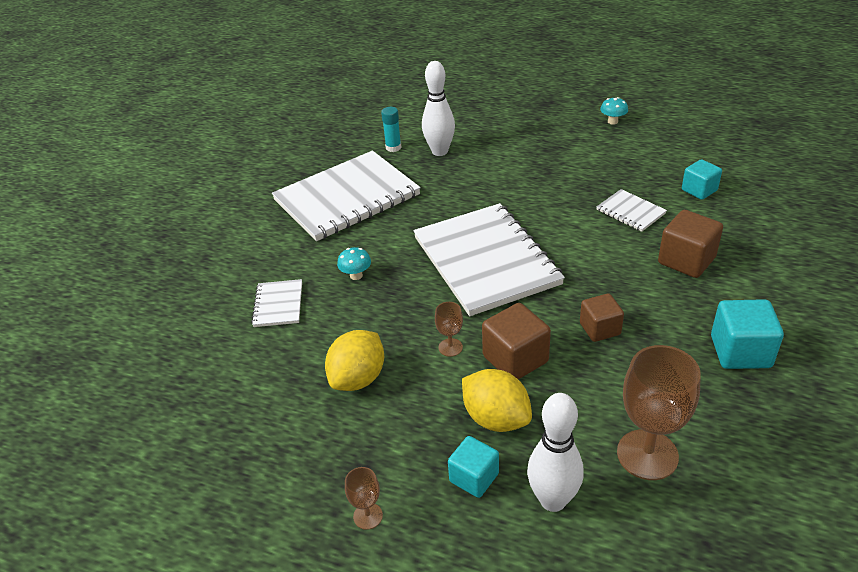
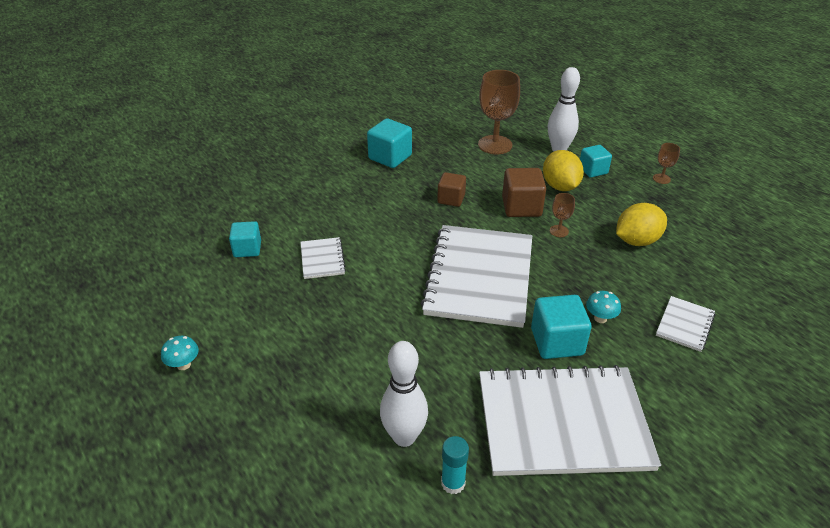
camera: 150 degrees left, 0 degrees up
brown cube [658,210,723,278] -> none
none -> turquoise cube [531,295,592,359]

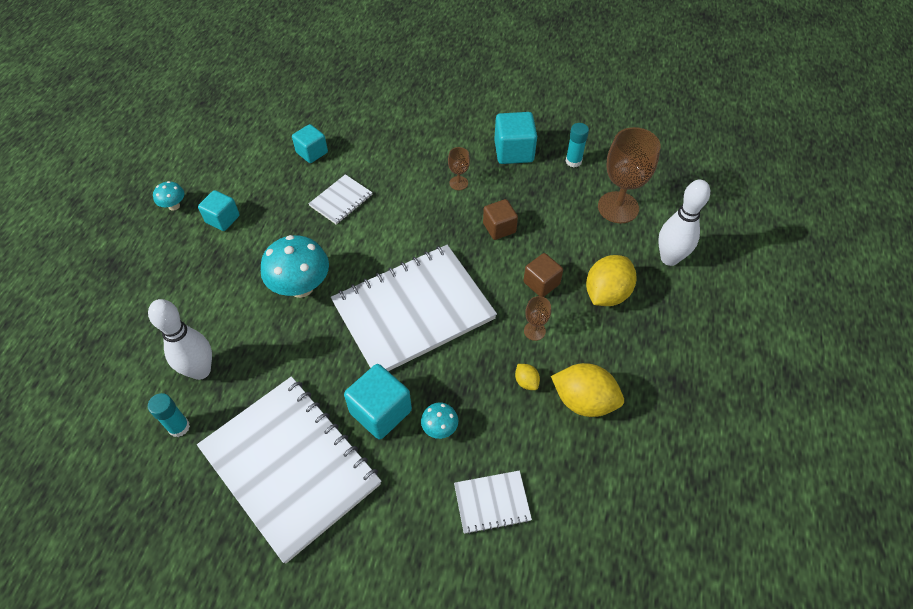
camera: 50 degrees right, 15 degrees up
brown cube [502,168,546,217] -> brown cube [523,253,563,297], size x0.67
turquoise cube [580,145,612,178] -> turquoise cube moved to [198,190,240,231]
brown goblet [653,143,680,184] -> brown goblet moved to [448,147,470,190]
none -> turquoise mushroom [261,235,329,298]
none -> yellow lemon [515,364,540,390]
none -> turquoise glue stick [566,123,589,167]

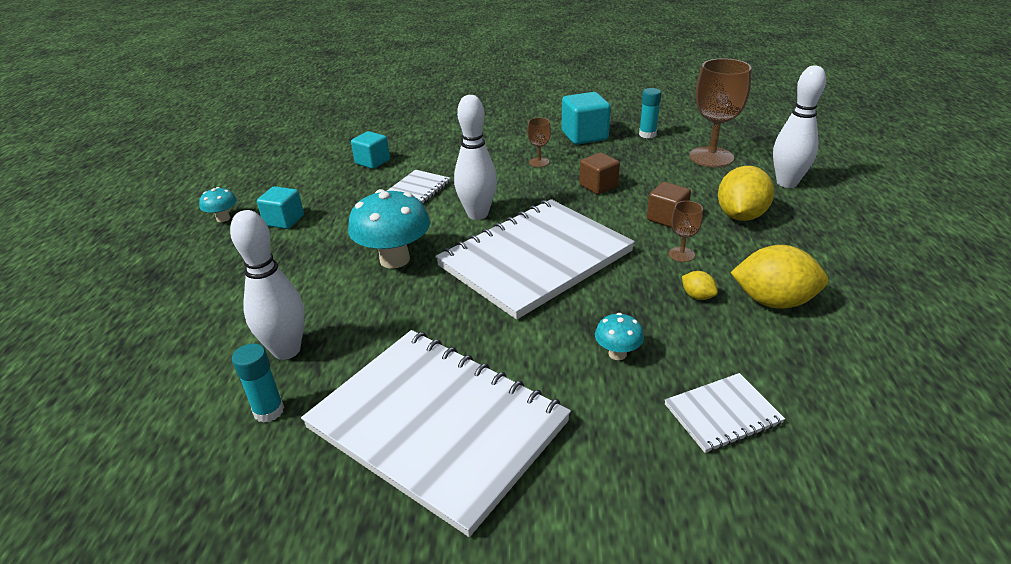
camera: 10 degrees left, 20 degrees down
turquoise cube [344,364,412,439] -> none
none -> white bowling pin [454,95,497,220]

